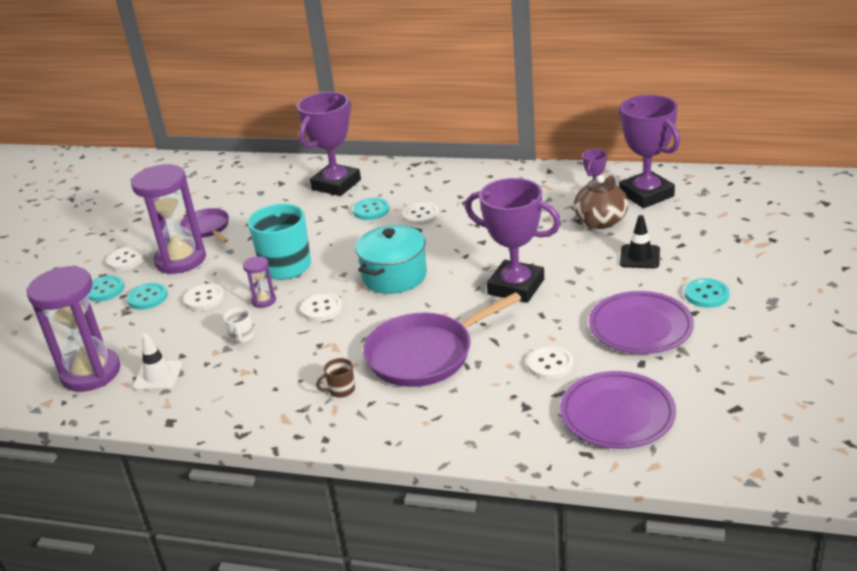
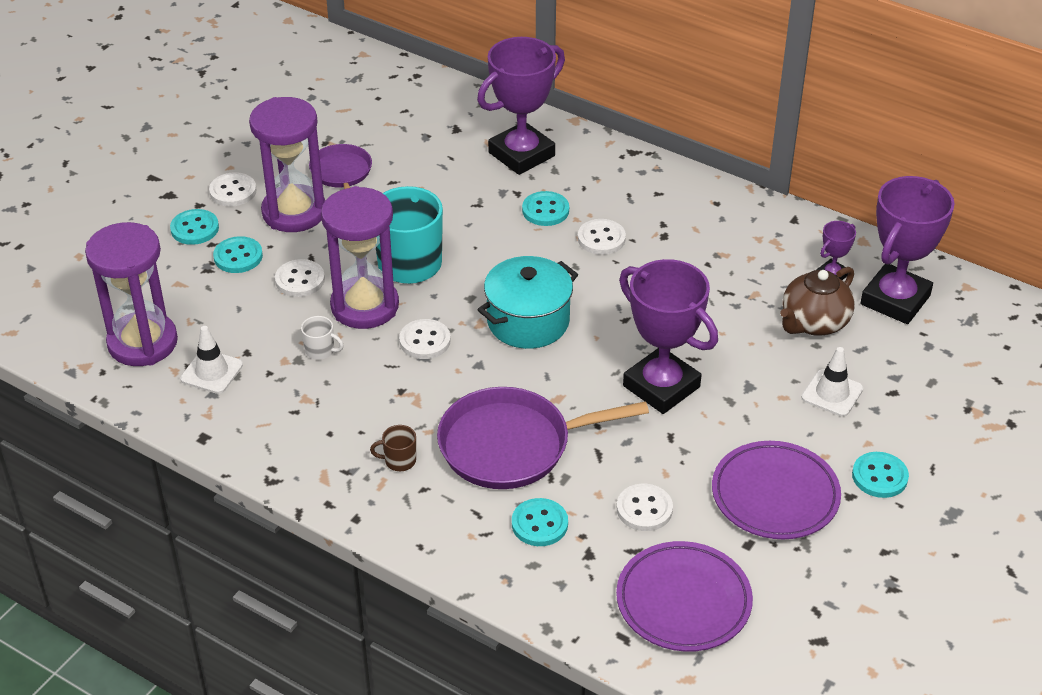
camera: 15 degrees right, 10 degrees up
white mug [223,308,254,344] -> white mug turned 75 degrees counterclockwise [301,316,344,360]
purple hourglass [243,256,276,308] -> purple hourglass [321,186,399,329], size x2.24
purple trophy [619,95,680,208] -> purple trophy turned 45 degrees clockwise [861,176,955,324]
black traffic cone [620,215,660,268] -> white traffic cone [801,347,863,417]
none -> turquoise button [512,498,568,546]

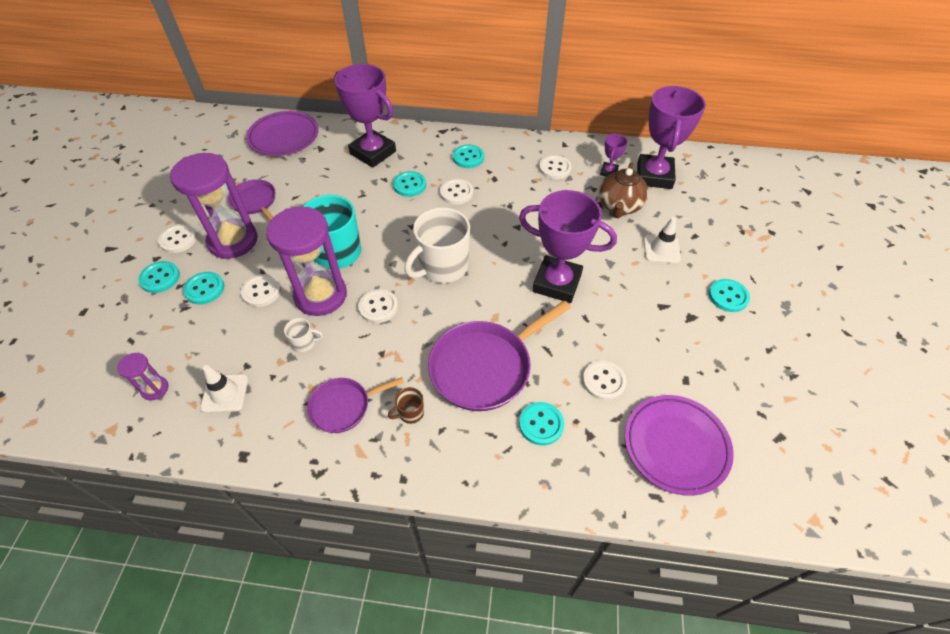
camera: 25 degrees left, 10 degrees up
purple hourglass [85,222,178,366] -> purple hourglass [117,352,168,400], size x0.45
purple trophy [477,37,565,175] -> purple trophy turned 75 degrees counterclockwise [334,64,396,168]
turquoise pot [477,256,578,349] -> white mug [404,207,470,283]
purple plate [712,441,841,539] -> purple plate moved to [246,111,319,156]
none -> purple pan [307,377,404,433]
none -> turquoise button [453,145,484,168]
none -> white button [539,155,572,179]

